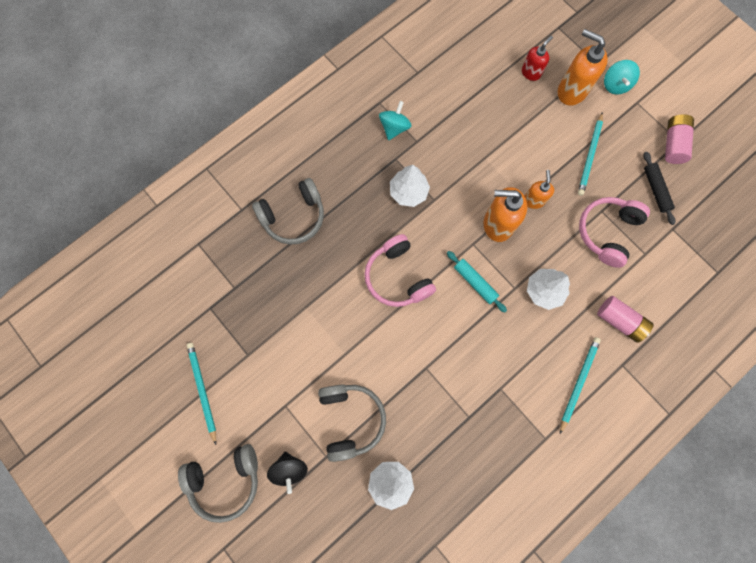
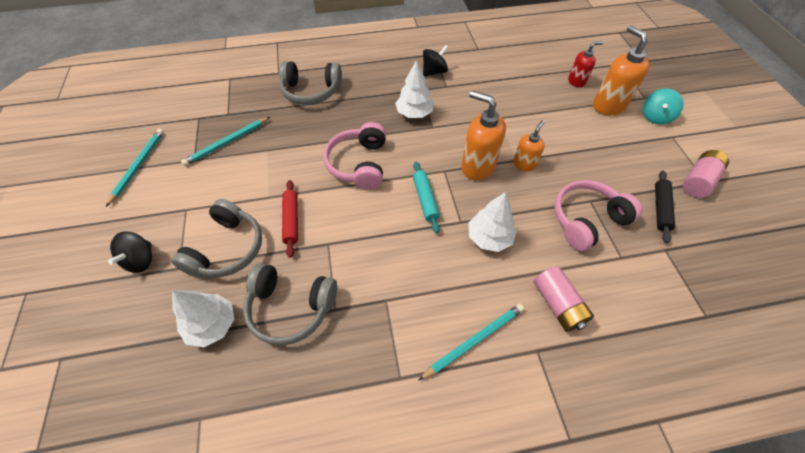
camera: 30 degrees right, 20 degrees down
grey headphones [178,444,258,523] -> grey headphones moved to [243,263,337,345]
turquoise spinning top [379,101,412,140] -> black spinning top [423,45,449,77]
turquoise pencil [578,112,603,196] -> turquoise pencil moved to [181,117,270,166]
none -> red rolling pin [282,180,298,258]

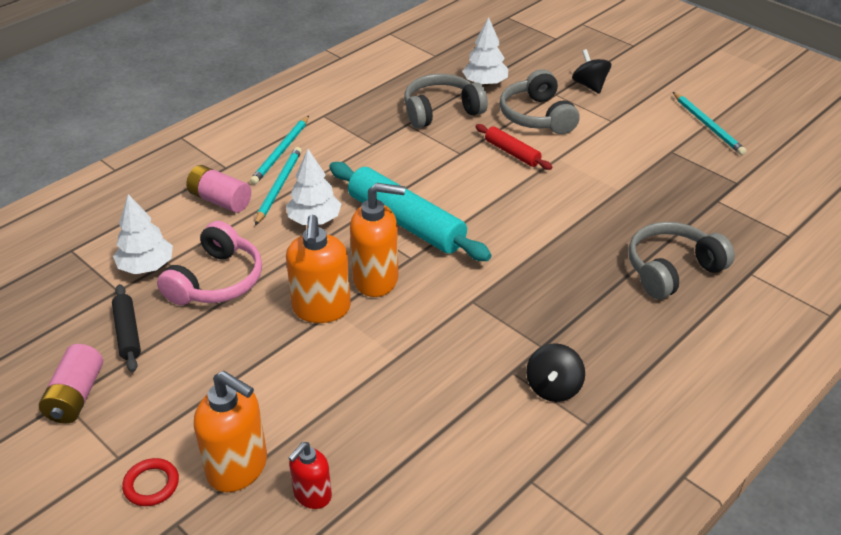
camera: 145 degrees right, 15 degrees down
turquoise pencil [181,117,270,166] -> turquoise pencil moved to [255,147,302,225]
pink headphones [324,122,386,189] -> none
white tree [395,60,434,118] -> white tree moved to [113,194,173,274]
turquoise rolling pin [413,162,440,233] -> turquoise rolling pin [329,162,491,261], size x1.95
orange soap dispenser [513,120,545,172] -> orange soap dispenser [286,215,351,323], size x1.70
turquoise spinning top [643,89,684,124] -> red ring [122,458,179,506]

